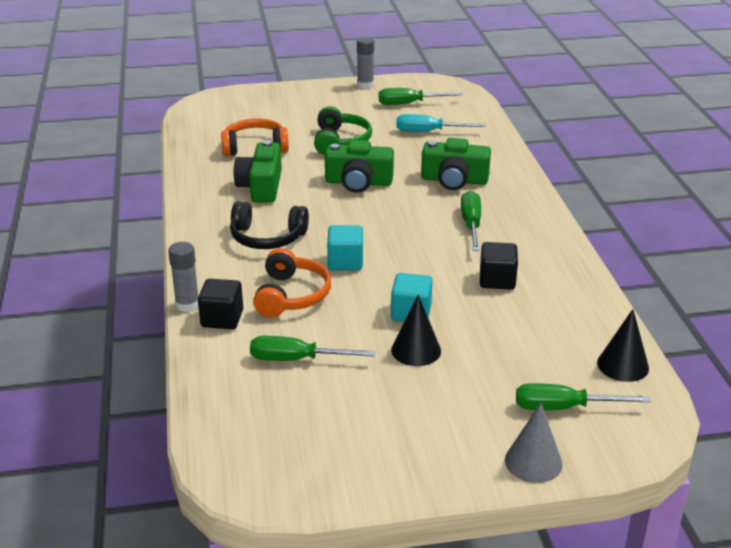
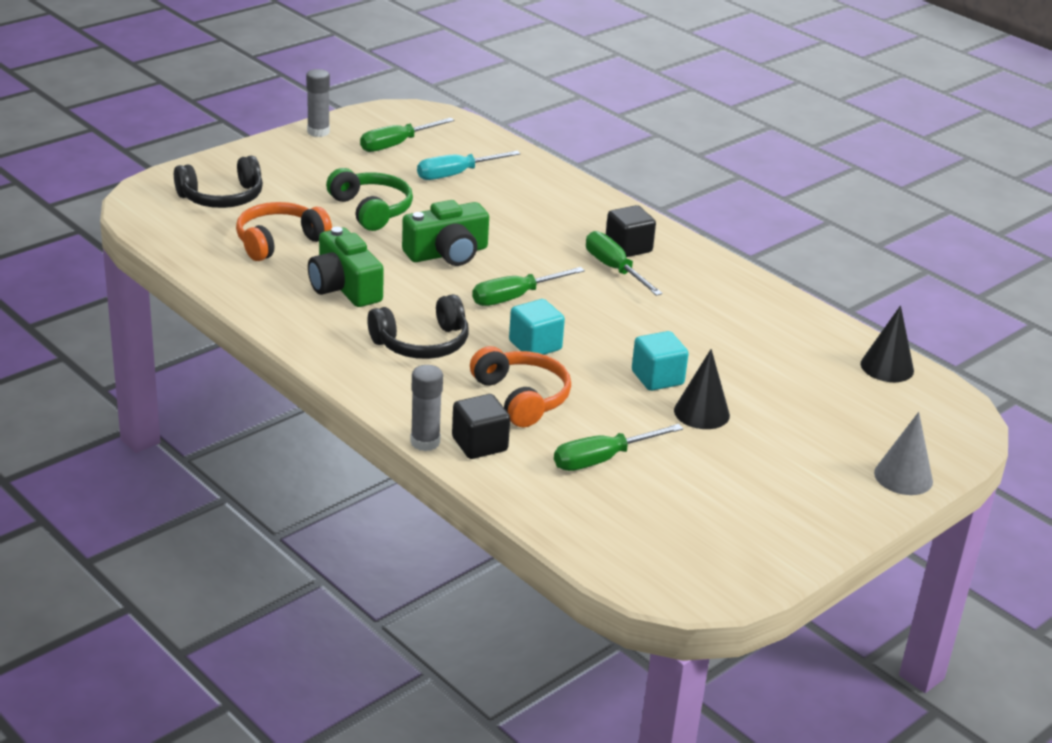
camera: 35 degrees left, 0 degrees up
green camera [421,138,491,190] -> none
black cube [480,242,518,289] -> black cube moved to [606,205,656,257]
green screwdriver [516,383,650,410] -> green screwdriver moved to [472,267,585,306]
none -> black headphones [174,156,263,208]

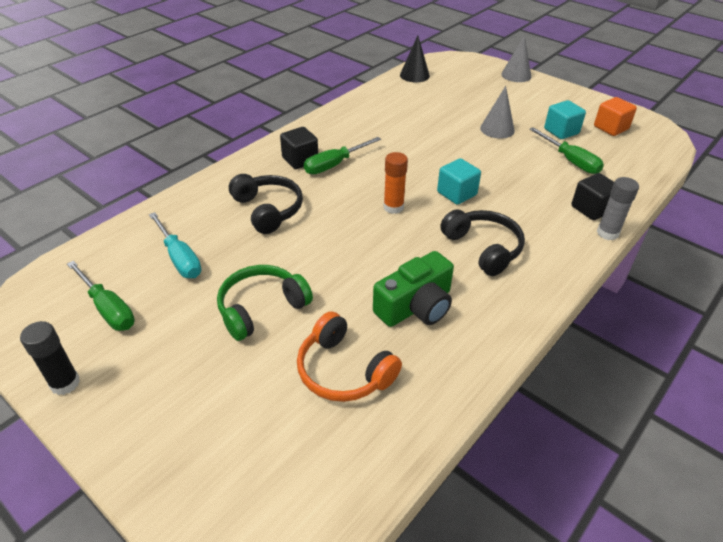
camera: 95 degrees left, 10 degrees up
black headphones [174,156,263,208] -> black headphones moved to [229,174,303,234]
grey glue stick [306,69,330,137] -> black glue stick [20,321,80,395]
green camera [402,200,489,266] -> none
orange headphones [470,346,571,427] -> none
green screwdriver [472,267,585,306] -> orange glue stick [384,152,408,214]
turquoise cube [632,331,689,391] -> turquoise cube moved to [544,100,586,139]
black cone [674,349,730,429] -> grey cone [480,86,515,139]
none -> orange cube [594,97,637,136]

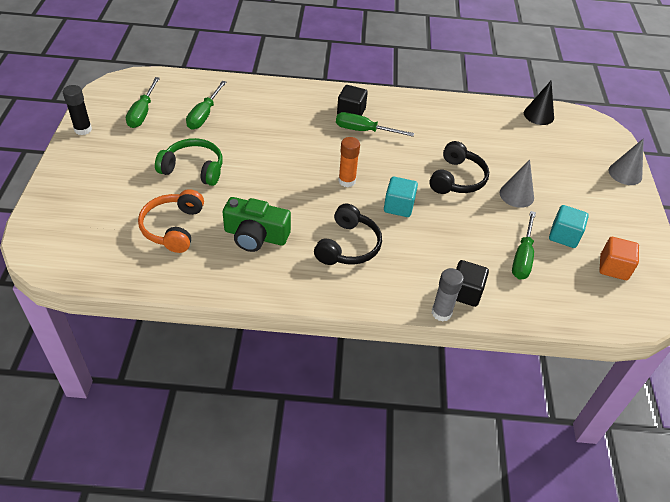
camera: 50 degrees right, 5 degrees up
turquoise screwdriver [149,212,202,278] -> green screwdriver [186,81,226,129]
black headphones [229,174,303,234] -> black headphones moved to [429,141,489,194]

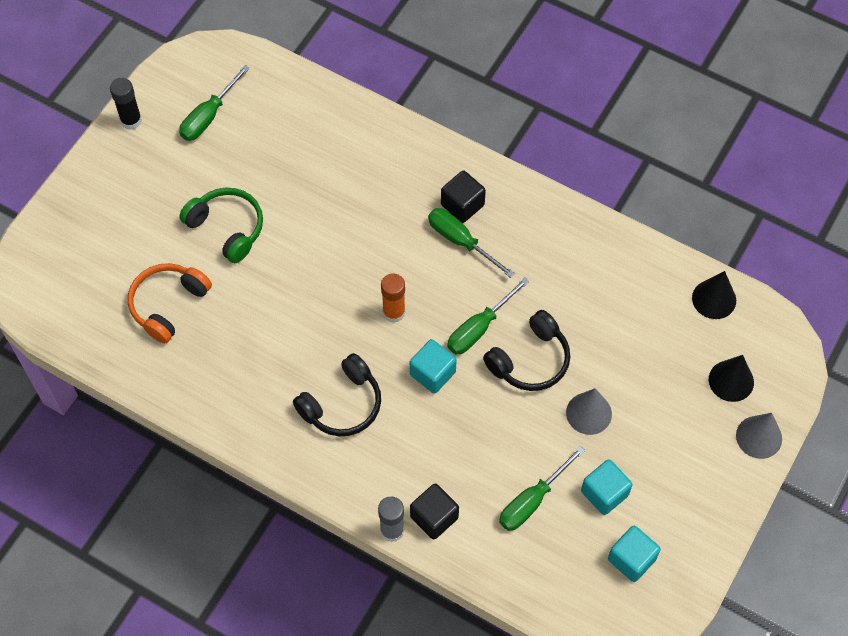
camera: 30 degrees right, 15 degrees up
green screwdriver [186,81,226,129] -> green screwdriver moved to [447,277,530,354]
green camera [223,197,291,252] -> none
orange cube [599,237,639,280] -> turquoise cube [608,526,661,582]
none -> black cone [709,355,754,402]

